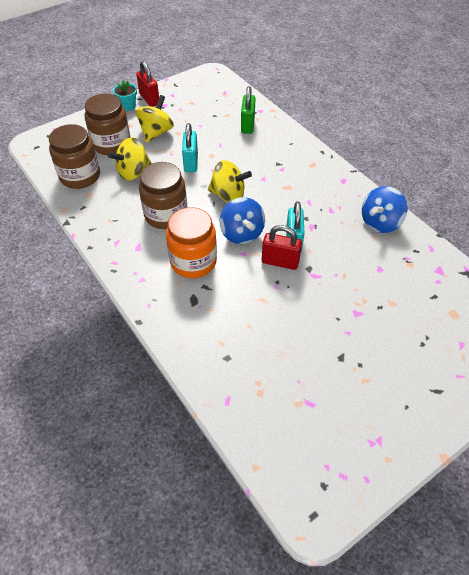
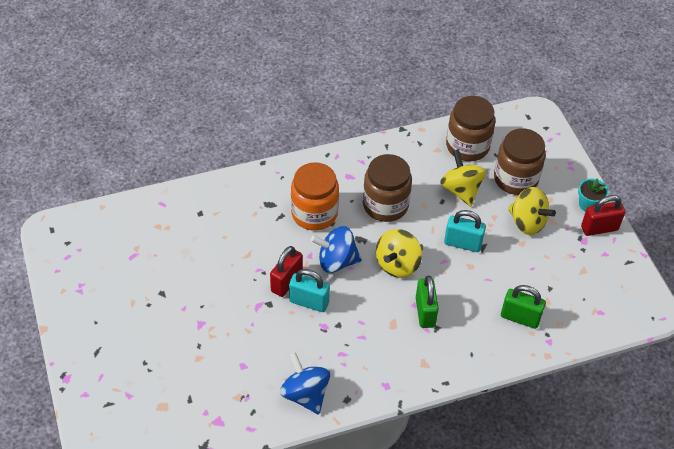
camera: 105 degrees right, 0 degrees up
none -> green padlock [416,276,439,328]

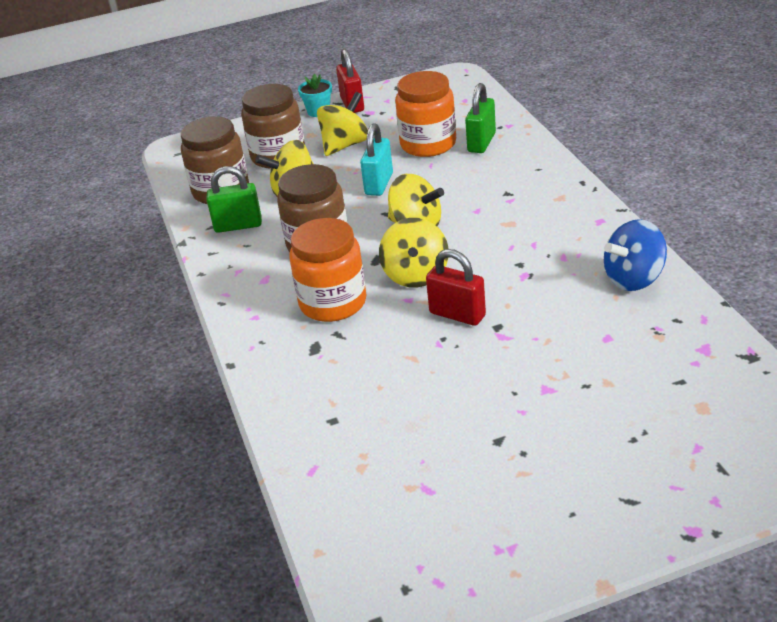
camera: 85 degrees left, 15 degrees down
turquoise padlock [289,269,330,312] -> none
blue spinning top [311,226,362,273] -> yellow spinning top [379,218,449,288]
green padlock [416,276,439,328] -> green padlock moved to [206,166,262,233]
none -> orange jar [395,71,456,157]

